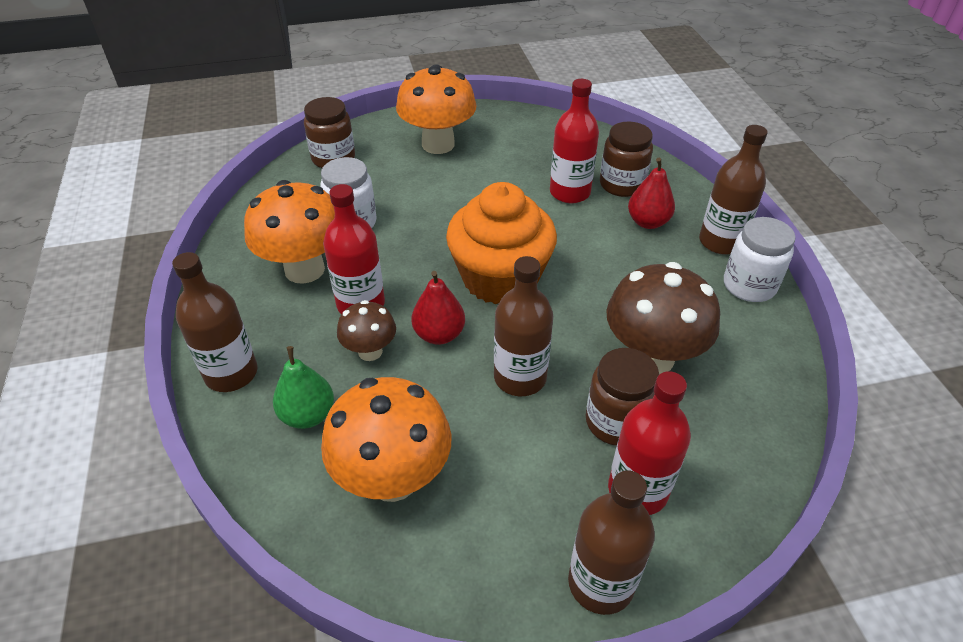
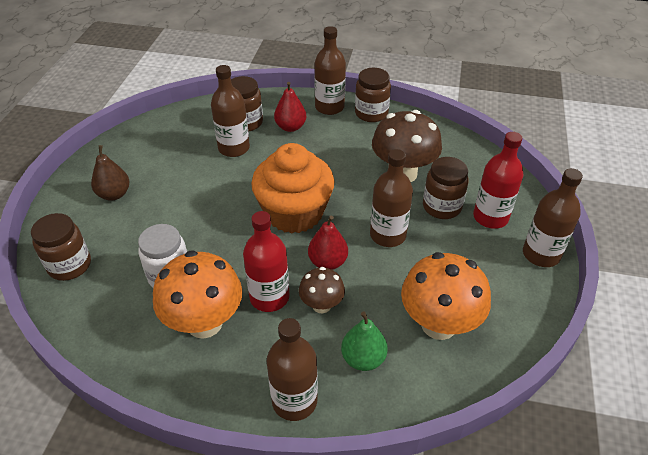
camera: 65 degrees left, 0 degrees up
orange mushroom [396,64,477,154] -> brown pear [91,145,130,201]
red bottle [550,79,599,203] -> brown bottle [211,65,250,157]
white jar [724,217,796,302] -> brown jar [355,68,391,122]

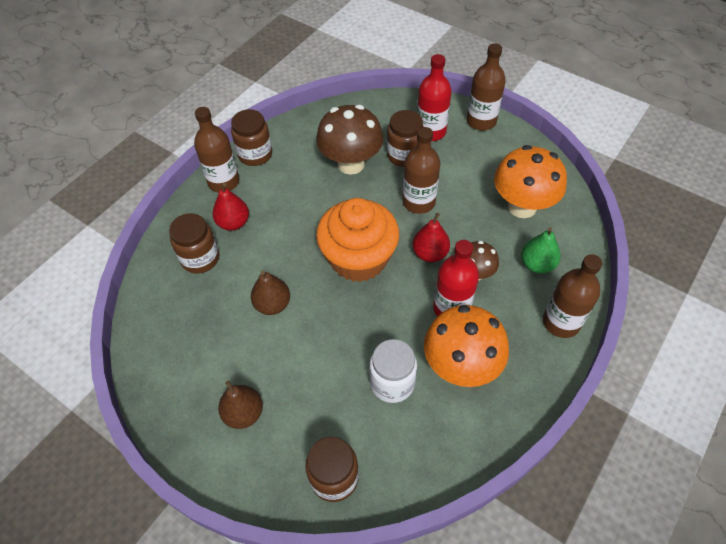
camera: 65 degrees left, 10 degrees up
brown bottle [211,65,250,157] -> none
none -> brown pear [251,271,290,315]

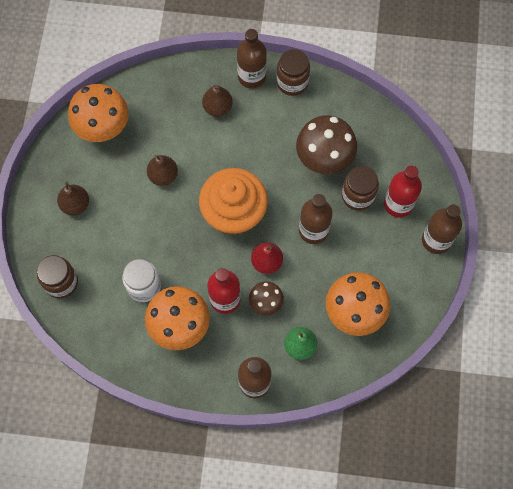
camera: 60 degrees right, 15 degrees up
brown jar [169,213,219,273] -> none
red pear [212,183,249,231] -> brown pear [202,85,233,117]
none -> orange mushroom [68,84,129,142]

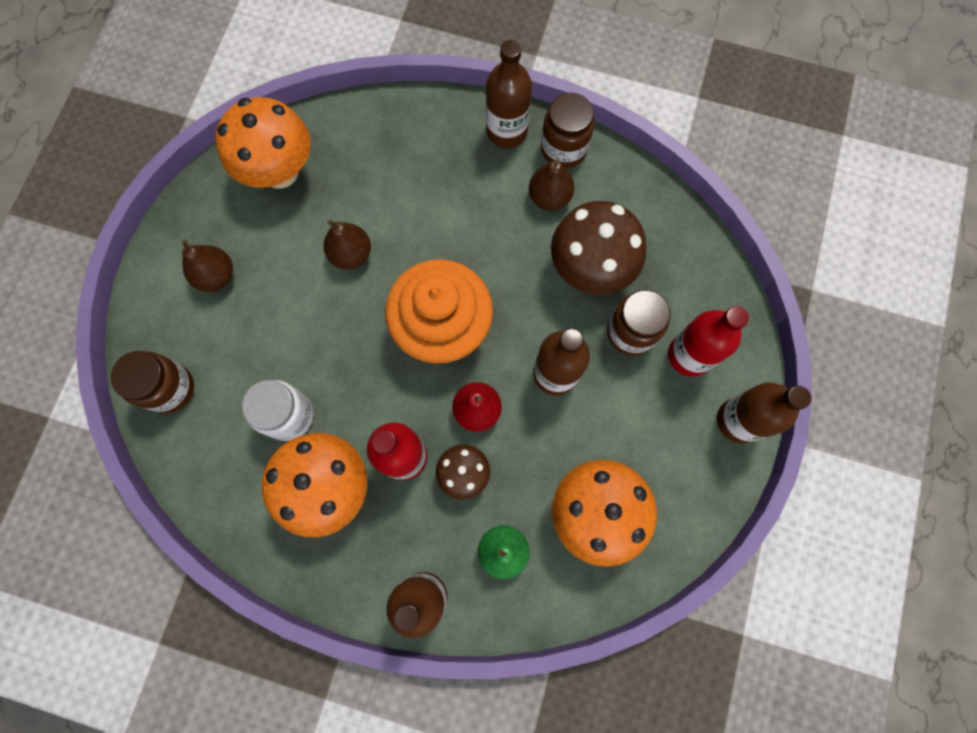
camera: 10 degrees right, 5 degrees up
brown pear [202,85,233,117] -> brown pear moved to [529,159,574,211]

